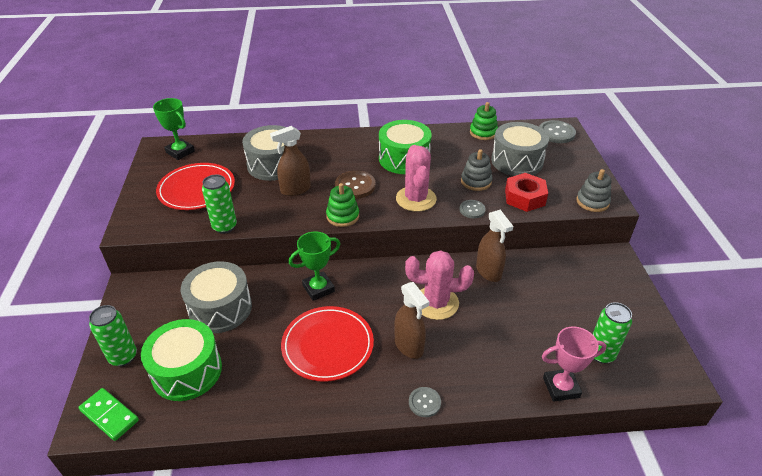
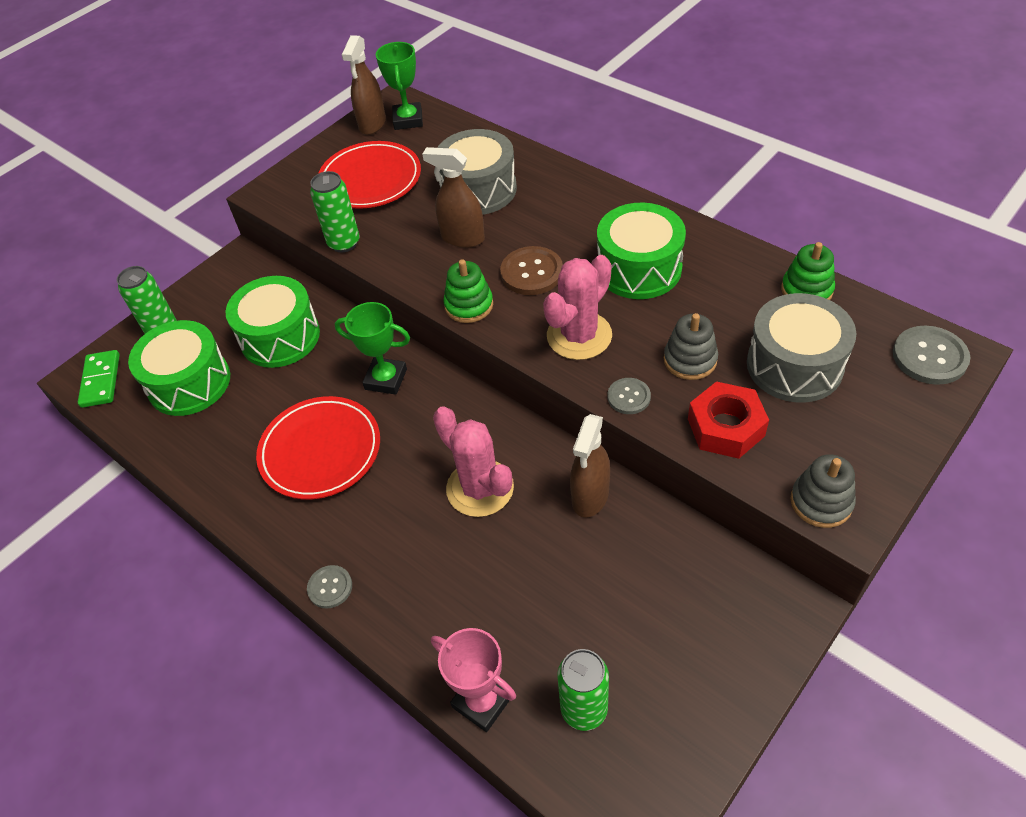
camera: 50 degrees right, 10 degrees up
grey drum [181,261,252,333] -> green drum [226,276,320,368]
brown spray bottle [394,282,429,359] -> brown spray bottle moved to [342,35,386,135]

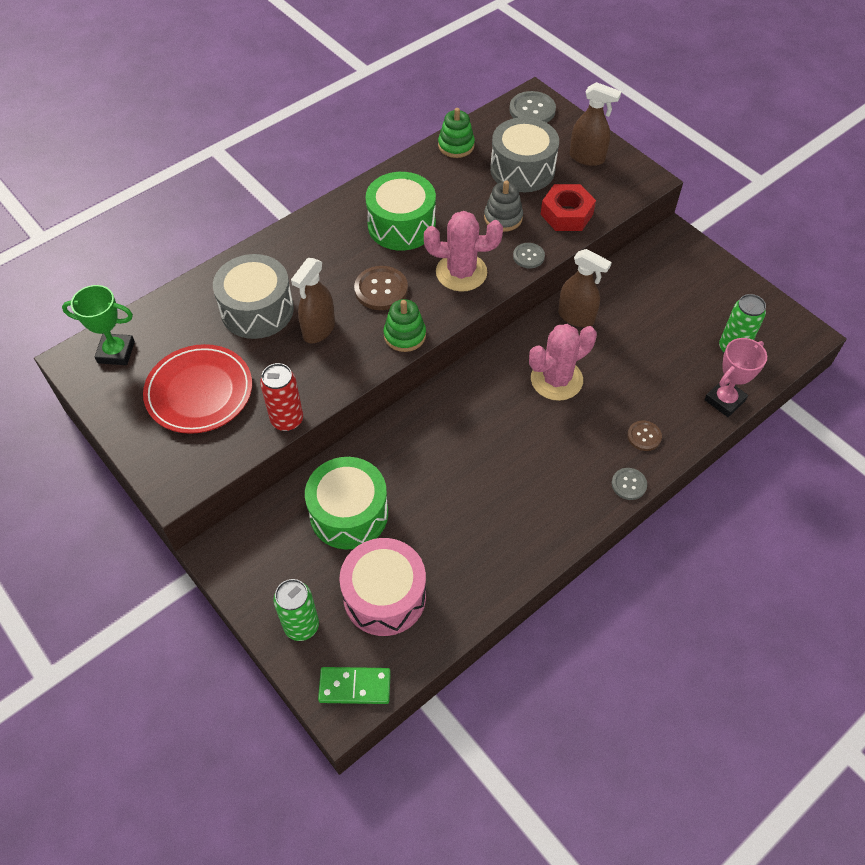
camera: 85 degrees left, 5 degrees up
green drum [128,320,230,416] -> pink drum [339,538,426,636]
red plate [256,396,380,500] -> none
green can [310,171,360,252] -> red can [260,363,303,431]
green trophy [335,302,410,395] -> none
brown spray bottle [342,35,386,135] -> brown spray bottle moved to [570,82,621,166]
pink cactus [543,255,612,360] -> pink cactus turned 45 degrees counterclockwise [424,211,503,292]
grey stacking toy [790,454,856,528] -> none
none -> brown button [627,421,662,451]

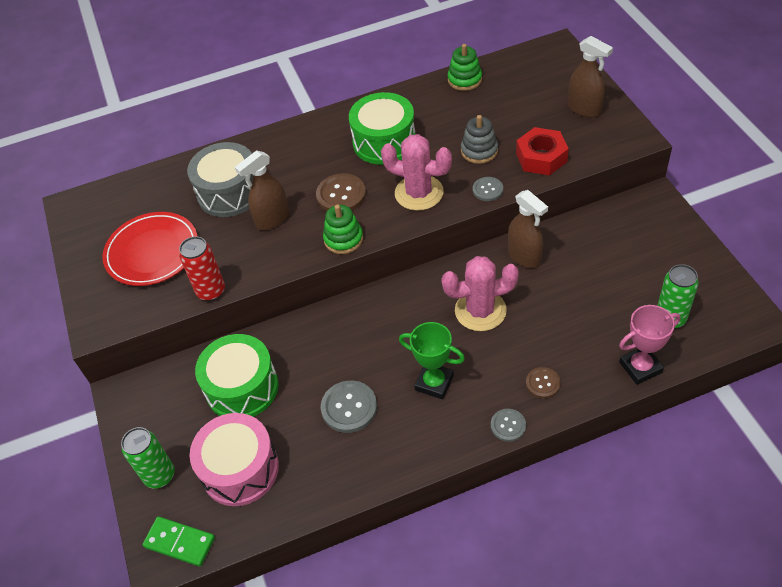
camera: 25 degrees right, 5 degrees down
green trophy [62,285,135,365] -> green trophy moved to [399,322,465,399]
grey drum [490,117,559,192] -> none
grey button [509,91,556,123] -> grey button moved to [321,381,377,433]

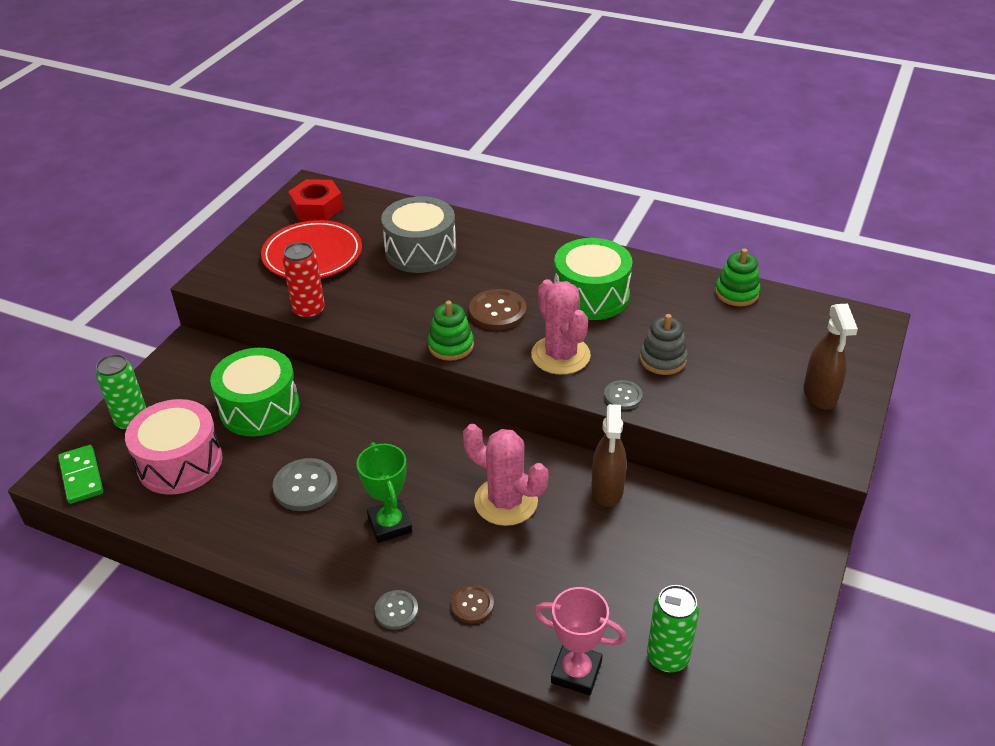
camera: 40 degrees right, 10 degrees down
brown spray bottle [235,150,289,230] -> none
red nut [516,127,569,176] -> red nut moved to [288,179,343,221]

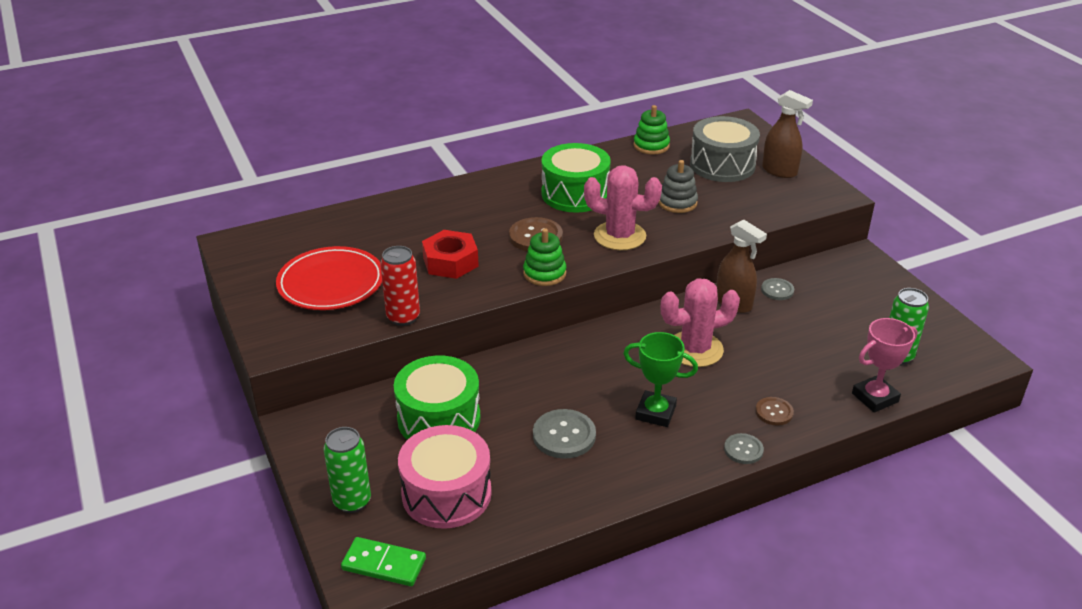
camera: 50 degrees left, 5 degrees down
red nut [288,179,343,221] -> red nut moved to [422,230,479,279]
grey drum [381,196,457,273] -> grey drum moved to [690,116,760,182]
grey button [604,380,643,410] -> grey button moved to [761,278,794,300]

